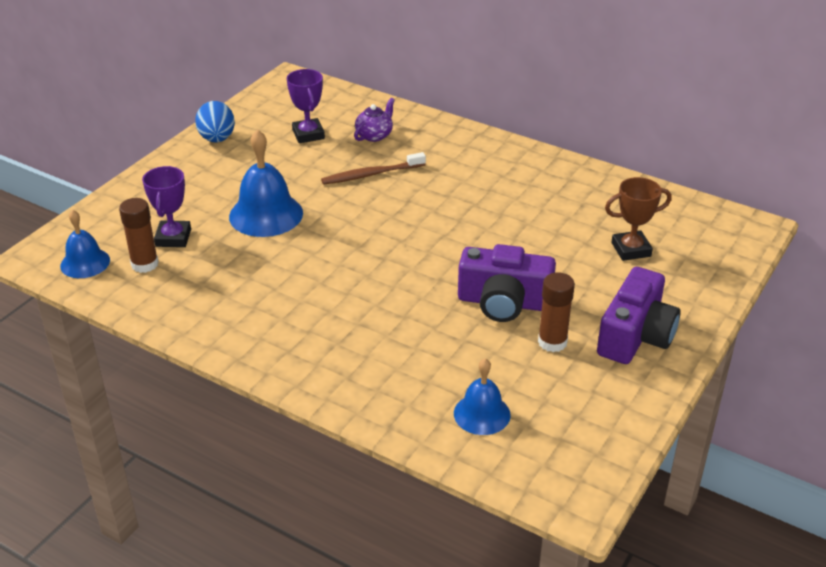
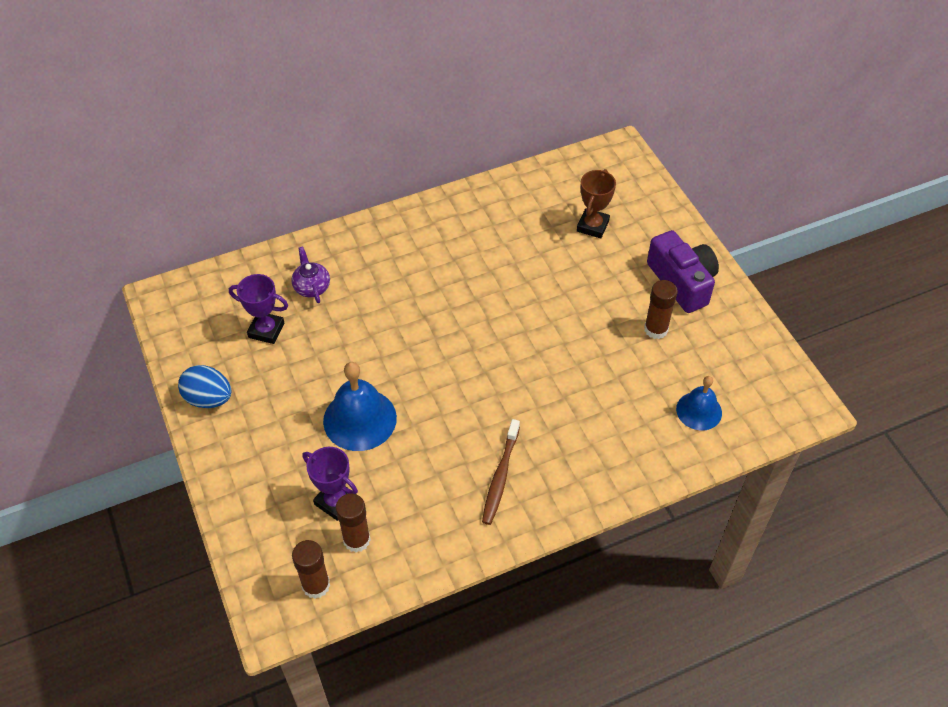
camera: 55 degrees left, 15 degrees up
blue bell [60,210,110,278] -> brown glue stick [292,540,330,599]
brown toothbrush [321,152,426,185] -> brown toothbrush moved to [482,419,520,525]
purple camera [458,244,556,322] -> none

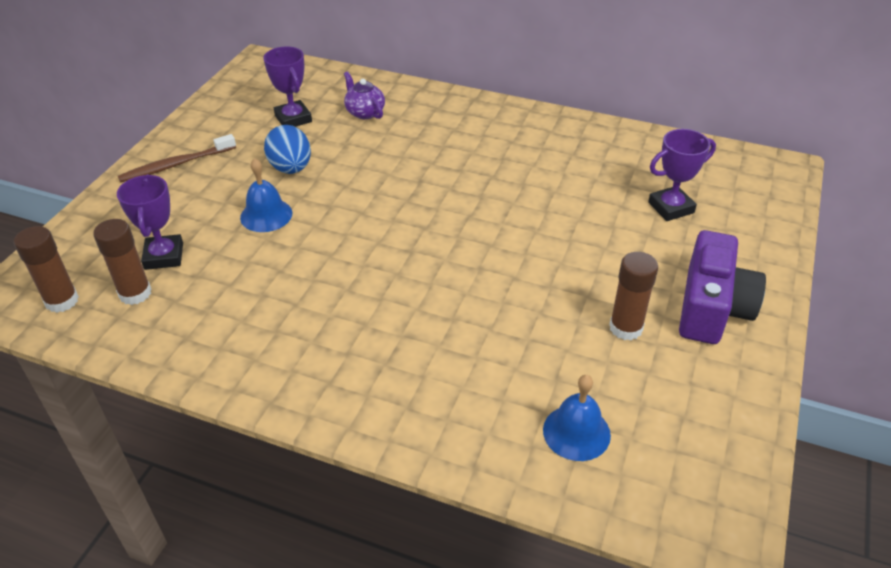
camera: 45 degrees right, 10 degrees down
blue egg [178,365,231,408] -> blue egg moved to [264,125,311,174]
purple teapot [291,246,330,303] -> purple teapot turned 60 degrees counterclockwise [344,71,385,119]
blue bell [323,362,397,451] -> blue bell [240,158,292,232], size x0.62
brown toothbrush [482,419,520,525] -> brown toothbrush moved to [118,134,236,183]
brown trophy [577,169,616,239] -> purple trophy [648,129,716,221]

